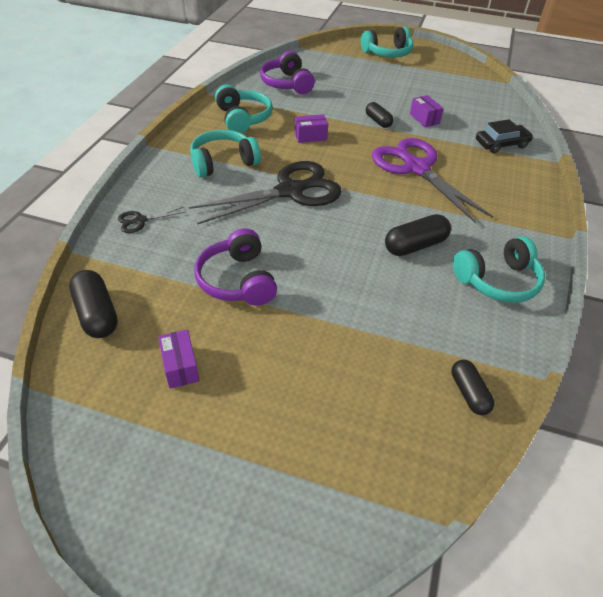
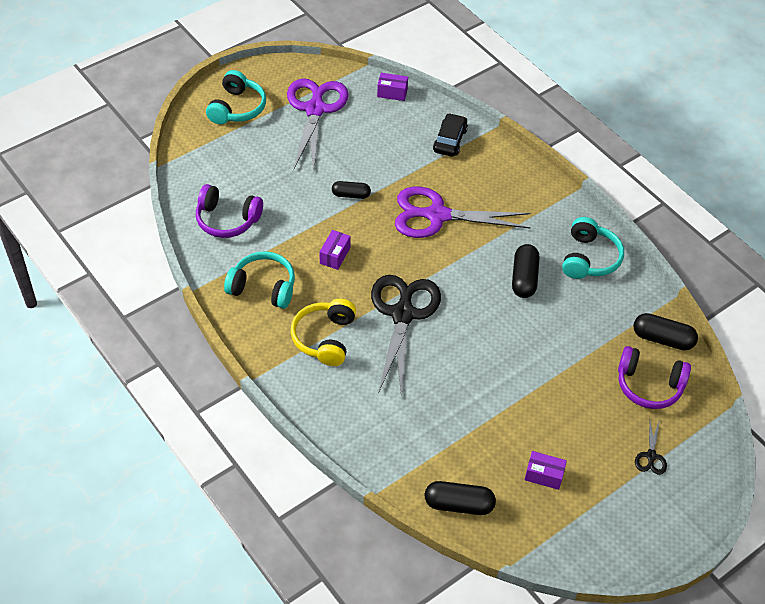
camera: 55 degrees left, 5 degrees up
black scissors [118,207,186,233] -> black scissors moved to [635,419,667,475]
turquoise headphones [190,130,261,178] -> yellow headphones [291,299,356,366]
purple headphones [194,228,277,306] -> purple headphones moved to [618,346,691,409]
purple box [410,95,444,127] -> purple box moved to [377,73,408,101]
black capsule [451,360,495,415] -> black capsule [633,313,698,350], size x1.51
none -> purple scissors [287,78,348,170]

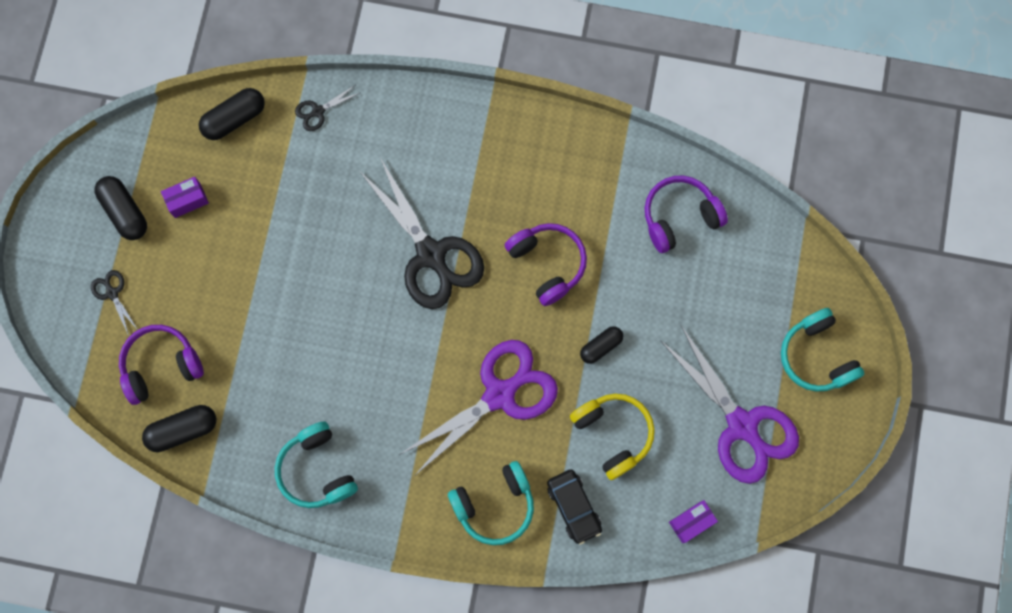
camera: 140 degrees right, 25 degrees up
turquoise headphones [224,251,295,309] -> turquoise headphones moved to [448,461,534,545]
yellow headphones [291,299,356,366] -> yellow headphones moved to [570,394,655,480]
purple box [319,230,350,270] -> purple headphones [505,223,587,306]
black capsule [512,244,539,298] -> black capsule moved to [94,176,147,240]
none -> black scissors [295,85,360,131]

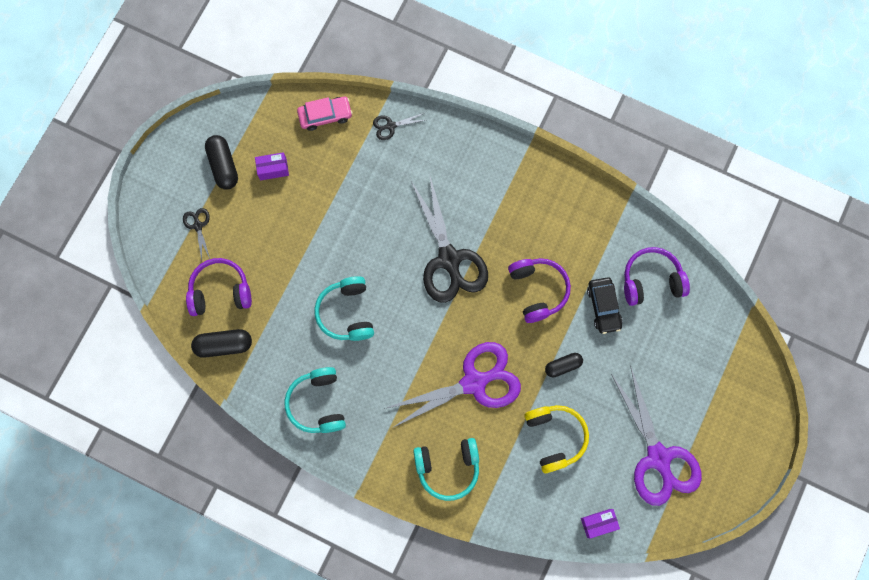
camera: 15 degrees right, 0 degrees up
black capsule [199,88,265,140] -> pink car [297,97,353,131]
black car [547,469,602,545] -> black car moved to [587,277,623,334]
turquoise headphones [781,308,864,392] -> turquoise headphones moved to [314,276,374,341]

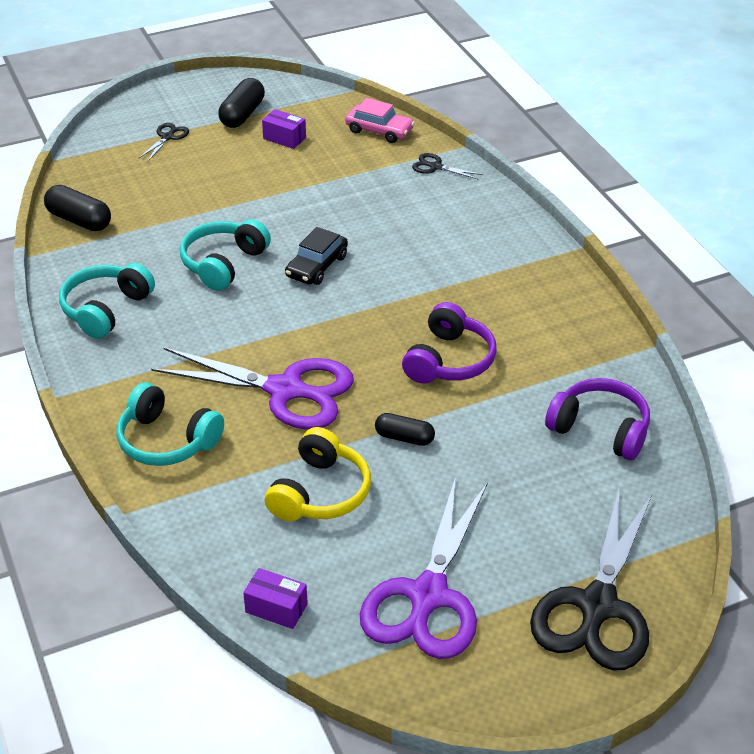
camera: 40 degrees right, 35 degrees down
purple headphones [186,258,252,316] -> none
black scissors [411,174,488,303] -> black scissors moved to [530,489,652,670]
black car [587,277,623,334] -> black car moved to [285,227,348,285]

